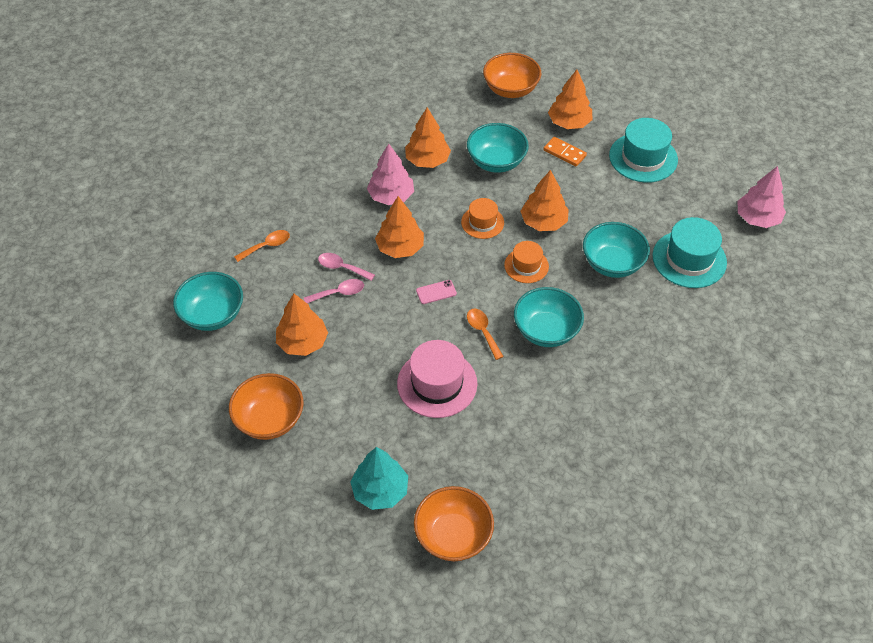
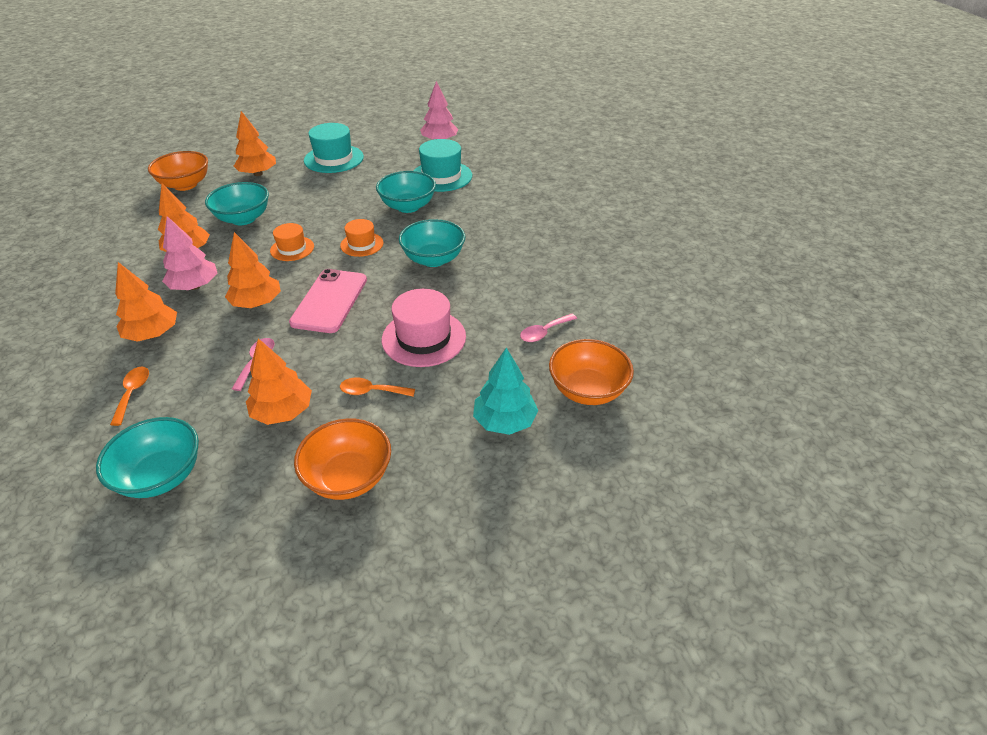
camera: 60 degrees left, 10 degrees down
pink spoon [318,253,375,281] -> pink spoon moved to [520,314,577,342]
pink phone [416,280,457,304] -> pink phone [289,269,367,333], size x2.33
orange spoon [467,309,504,360] -> orange spoon moved to [340,378,415,397]
orange tree [520,170,569,231] -> orange tree moved to [115,262,177,342]
orange domino [543,137,587,167] -> none

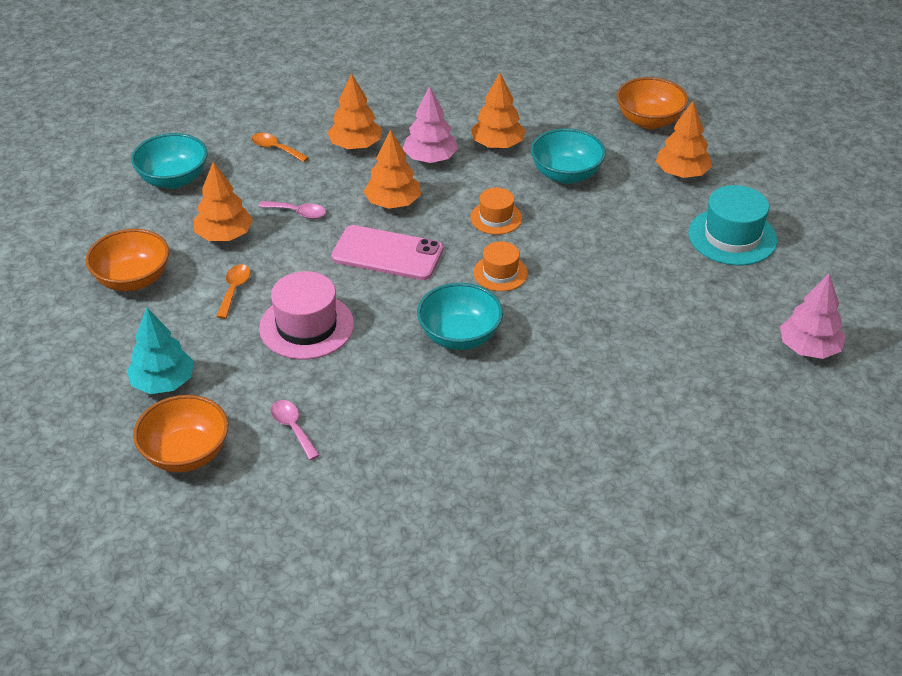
camera: 95 degrees right, 0 degrees up
orange spoon [110,367,149,426] -> orange spoon turned 150 degrees counterclockwise [251,133,309,162]
turquoise bowl [376,171,436,213] -> none
turquoise hat [414,139,472,192] -> none

